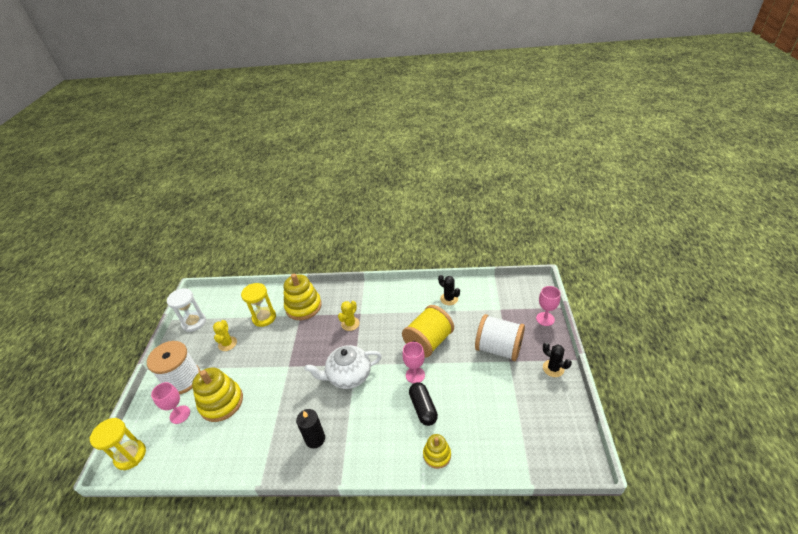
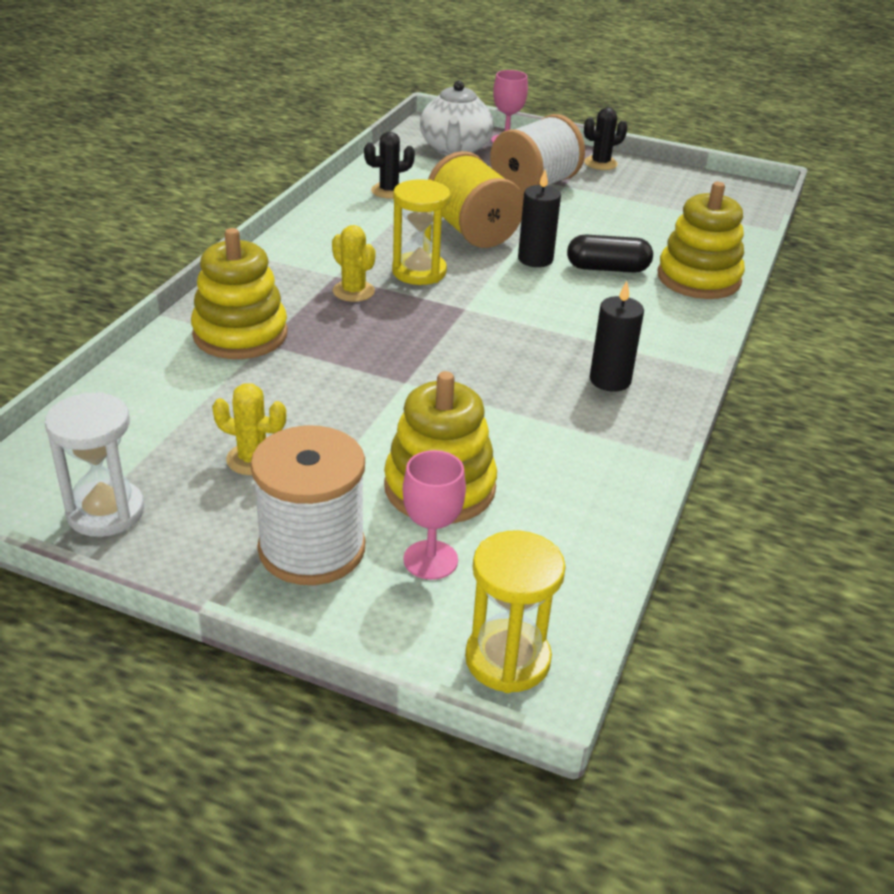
camera: 75 degrees left, 5 degrees down
yellow hourglass [241,283,276,327] -> yellow hourglass moved to [392,179,450,285]
white teapot [305,345,382,389] -> white teapot moved to [420,81,494,156]
pink goblet [402,342,425,384] -> black candle [518,170,561,267]
yellow stacking toy [423,434,451,469] -> yellow stacking toy [658,182,745,299], size x1.76

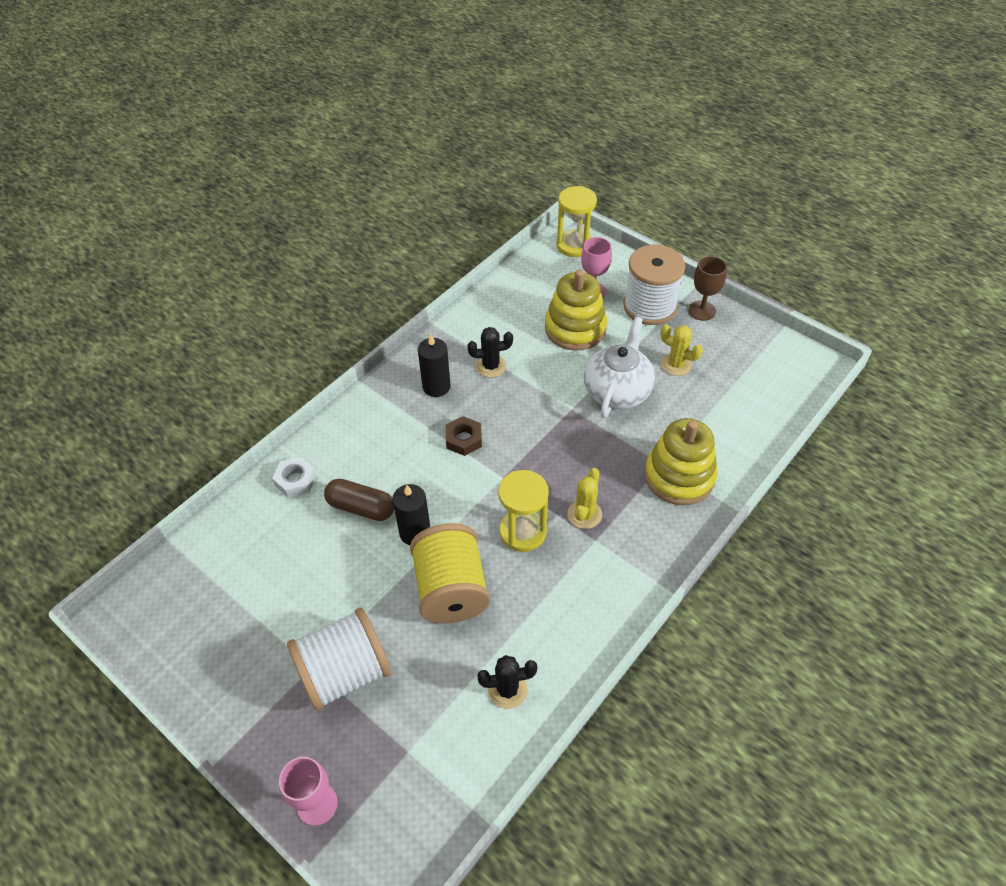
camera: 160 degrees left, 15 degrees up
white hourglass [45,392,144,537] -> none
yellow cactus [332,225,375,302] -> yellow cactus turned 45 degrees clockwise [567,468,602,529]
white teapot [420,81,494,156] -> white teapot moved to [584,316,655,418]
black capsule [567,234,653,273] -> brown capsule [324,479,394,521]
black cactus [584,107,628,170] -> black cactus moved to [467,327,513,377]
yellow stacking toy [658,182,745,299] -> white nut [272,457,317,498]
none -> brown nut [446,416,482,456]
none -> brown goblet [688,256,727,321]

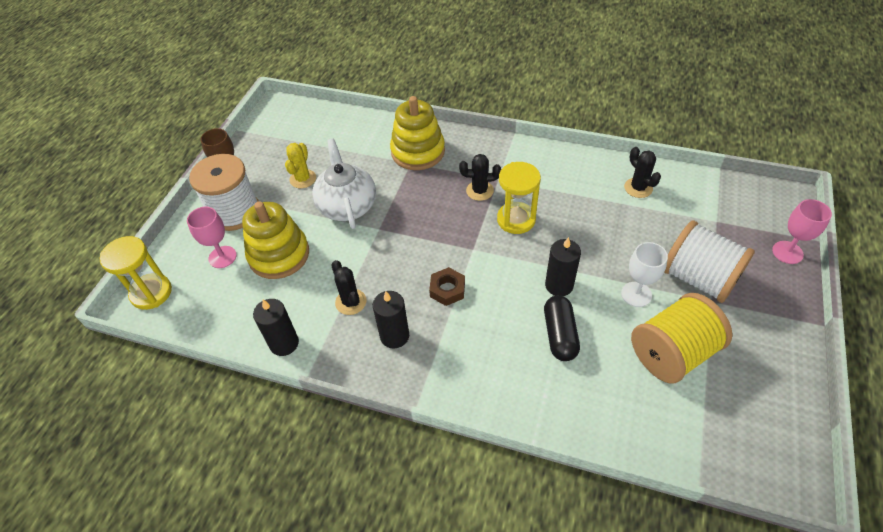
camera: 110 degrees left, 0 degrees up
white nut [272,457,317,498] -> none
brown capsule [324,479,394,521] -> black capsule [544,295,580,361]
yellow spool [410,523,490,623] -> yellow spool moved to [631,293,732,383]
yellow cactus [567,468,602,529] -> black cactus [459,154,501,201]
white teapot [584,316,655,418] -> white teapot turned 75 degrees clockwise [312,139,376,229]
none -> black candle [253,299,299,356]
none -> white goblet [621,242,668,307]

